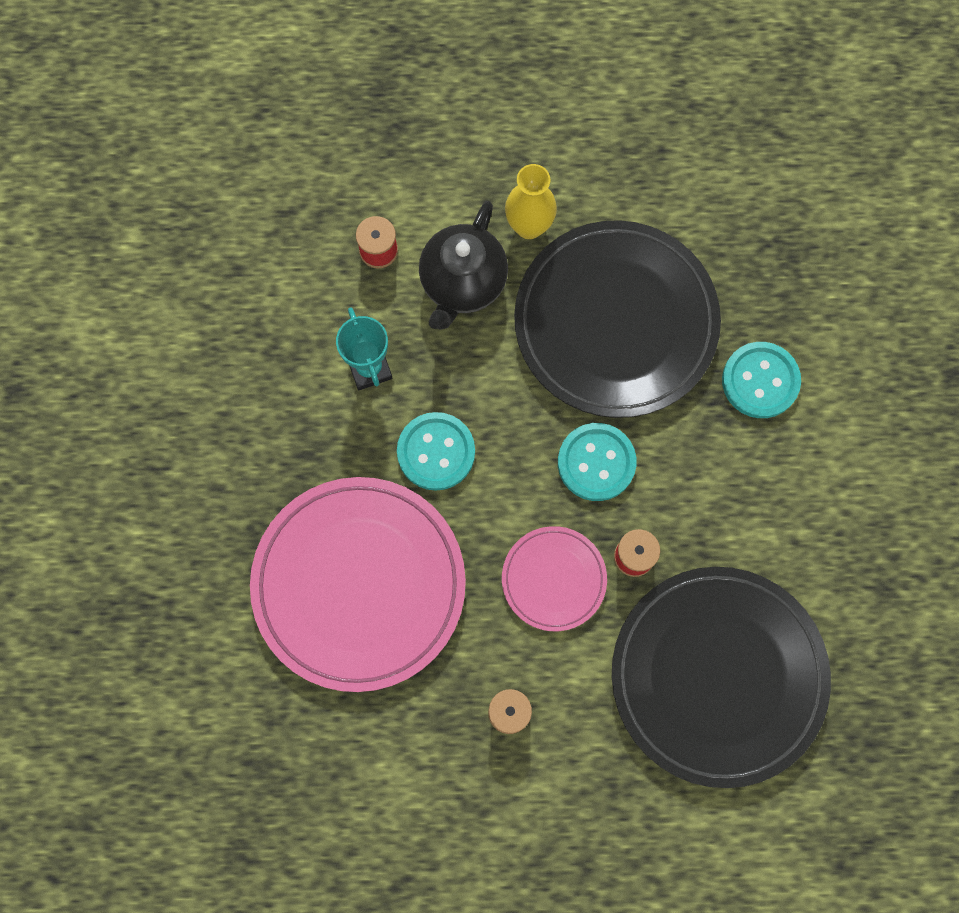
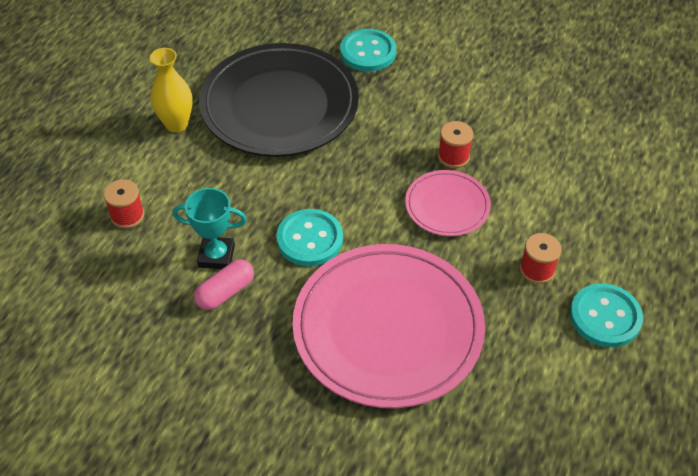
camera: 65 degrees left, 25 degrees down
black teapot [419,201,508,330] -> none
turquoise button [558,423,637,501] -> turquoise button moved to [570,283,643,347]
black plate [612,567,831,788] -> none
none -> pink capsule [194,259,254,310]

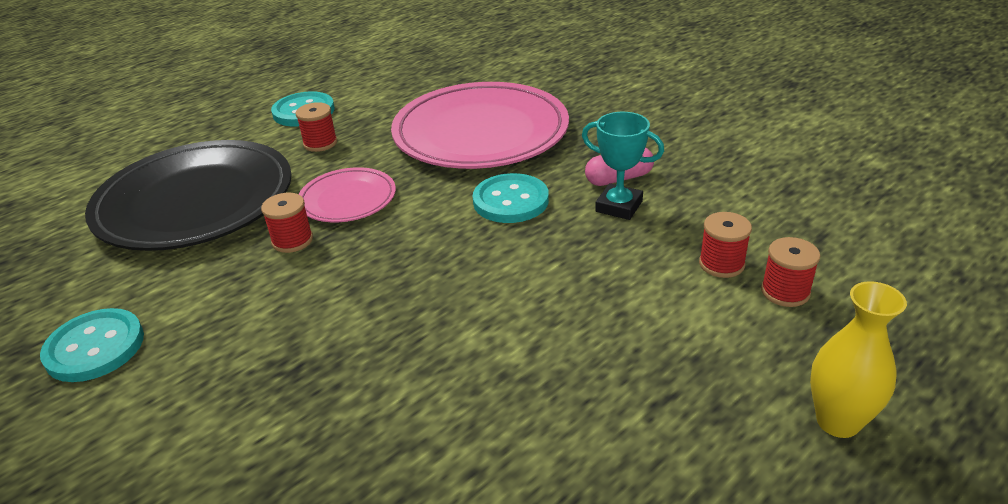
camera: 155 degrees left, 15 degrees down
yellow vase [150,48,193,133] -> yellow vase moved to [810,281,907,438]
black plate [199,43,359,157] -> black plate moved to [85,140,292,251]
turquoise button [340,29,396,72] -> turquoise button moved to [40,308,144,382]
none -> red spool [761,237,820,307]

